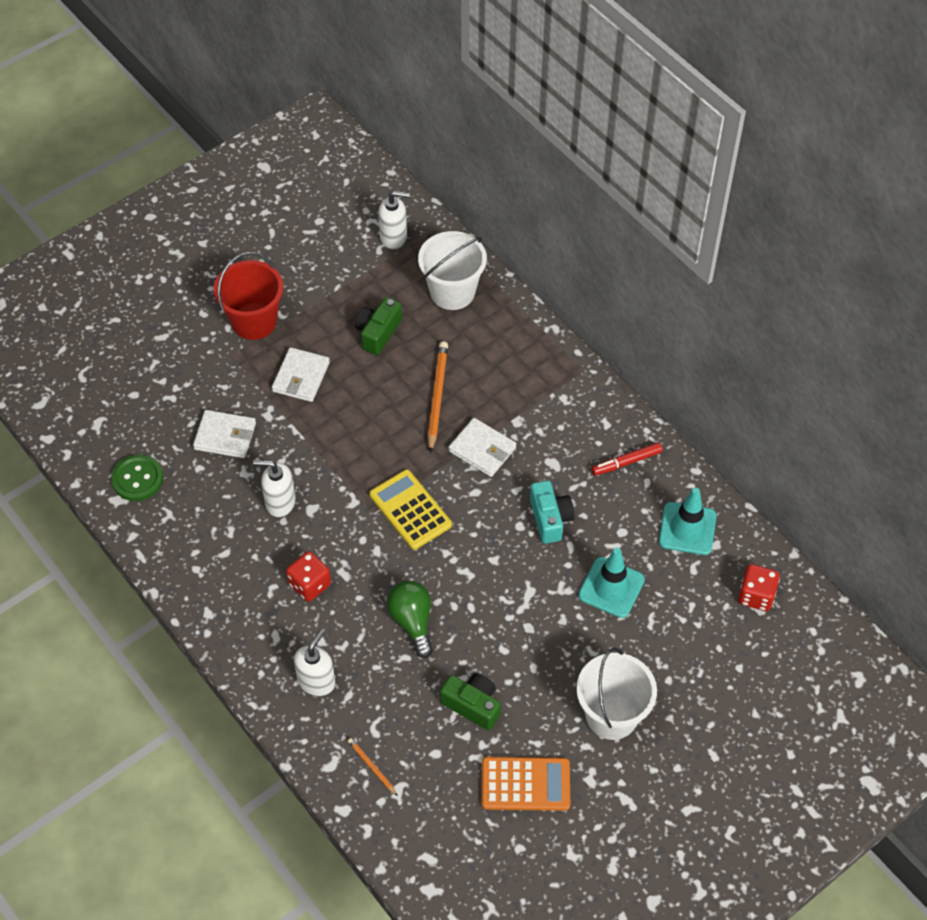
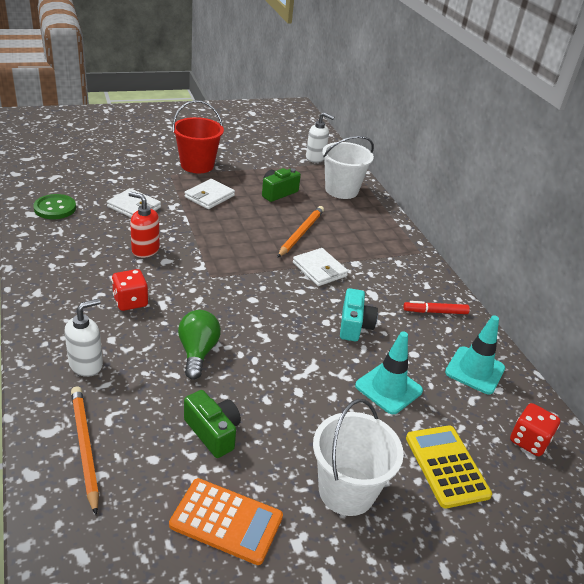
camera: 15 degrees right, 20 degrees down
white soap dispenser [253,460,296,517] -> red soap dispenser [129,192,160,258]
orange pencil [348,738,398,796] -> orange pencil [71,386,99,515], size x1.93
yellow calculator [369,469,452,550] -> yellow calculator moved to [406,425,492,508]

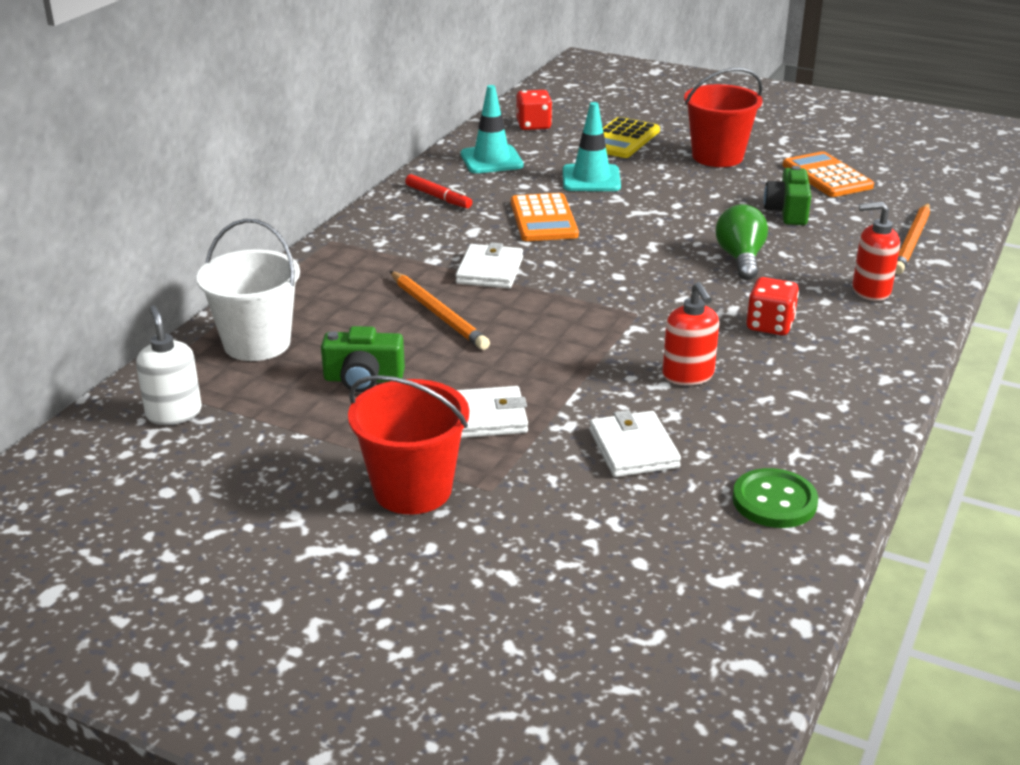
camera: 130 degrees left, 5 degrees down
white soap dispenser [64,298,103,377] -> red soap dispenser [852,202,900,301]
green light bulb [178,310,221,380] -> green light bulb turned 135 degrees clockwise [716,204,768,280]
orange pencil [277,206,324,258] -> orange pencil turned 105 degrees counterclockwise [390,271,490,350]
white bucket [313,399,404,516] -> red bucket [684,68,763,167]
turquoise camera [340,288,378,341] -> orange calculator [511,193,579,241]

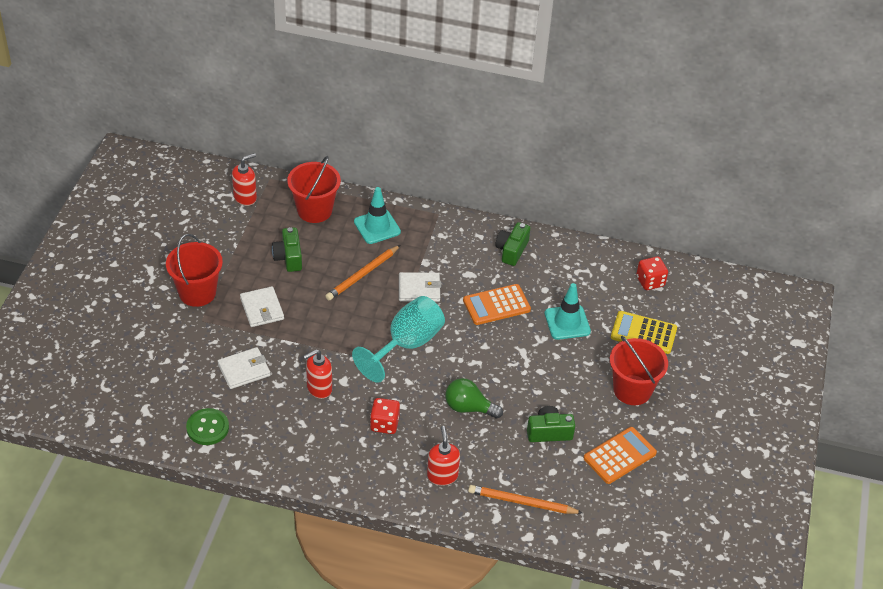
camera: 75 degrees right, 15 degrees up
white soap dispenser [136,305,202,425] -> red soap dispenser [232,153,257,206]
white bucket [197,219,300,361] -> red bucket [287,156,341,223]
red marker [405,174,472,208] -> green camera [495,222,530,266]
turquoise traffic cone [461,85,524,173] -> turquoise traffic cone moved to [354,187,401,244]
green light bulb [716,204,768,280] -> green light bulb turned 150 degrees counterclockwise [445,378,503,419]
none -> turquoise goblet [352,296,445,383]

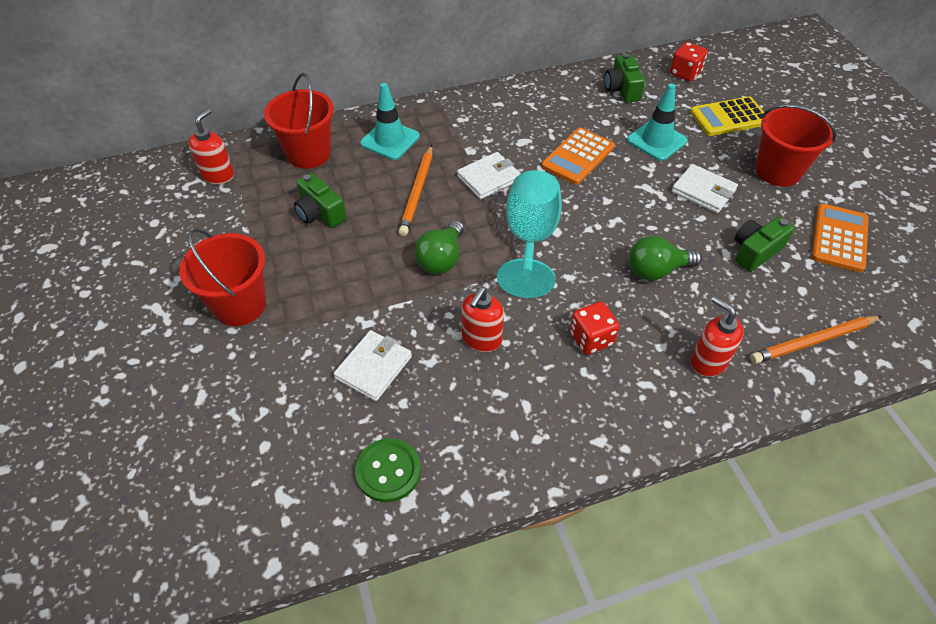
camera: 30 degrees left, 5 degrees up
white wallet [240,286,284,327] -> white wallet moved to [671,164,738,213]
green camera [495,222,530,266] -> green camera moved to [604,53,645,103]
none -> green light bulb [415,220,464,274]

